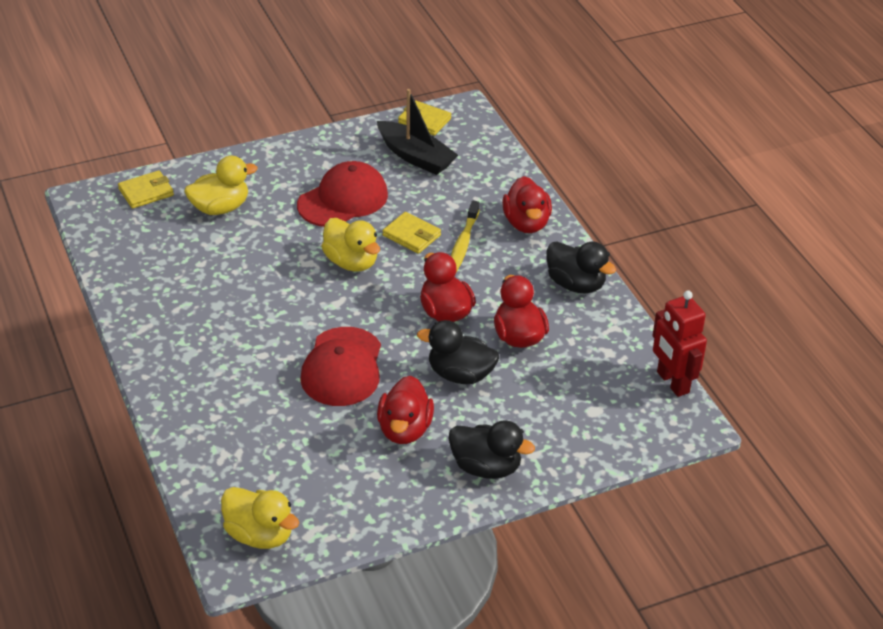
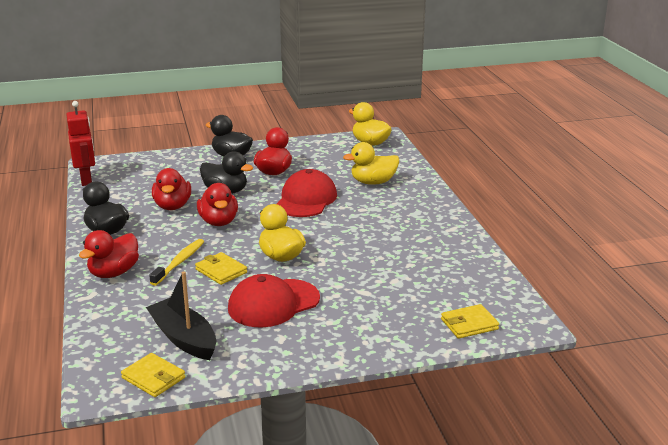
camera: 170 degrees left, 15 degrees down
yellow duck [185,156,257,215] -> yellow duck moved to [343,142,399,185]
red duck [502,176,552,233] -> red duck turned 150 degrees counterclockwise [79,230,139,278]

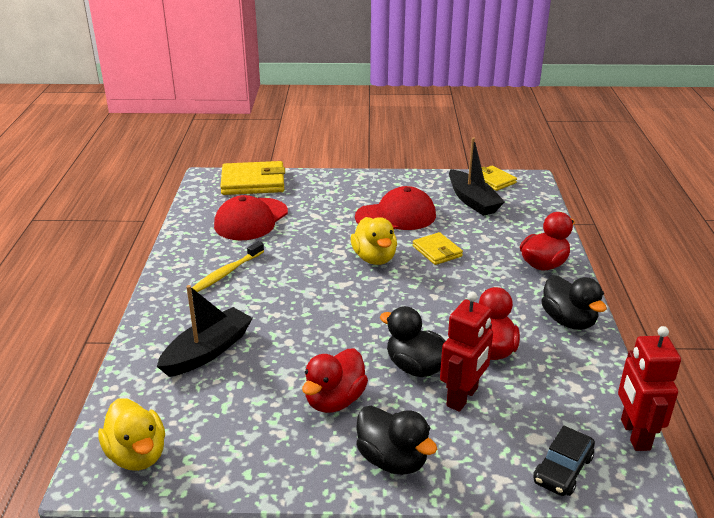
camera: 165 degrees left, 5 degrees up
yellow toothbrush [149,239,204,286] -> yellow toothbrush moved to [192,241,264,292]
red duck [197,183,238,226] -> none
red cap [277,169,337,217] -> red cap moved to [214,195,288,240]
yellow duck [343,142,399,185] -> black boat [157,285,253,377]
yellow wallet [441,304,499,339] -> yellow wallet [220,161,285,195], size x1.72
none -> red robot [440,292,493,412]
none -> black car [533,426,595,496]

